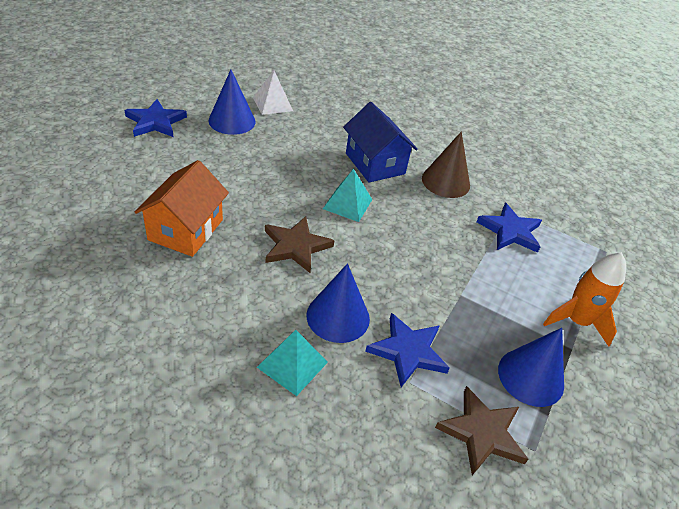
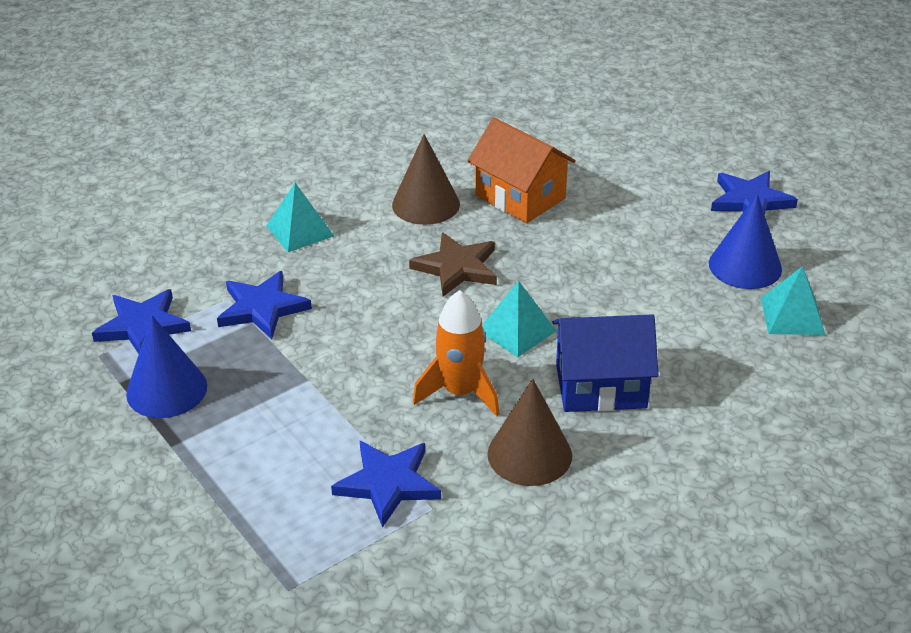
camera: 120 degrees right, 5 degrees down
white pyramid [253,71,293,115] -> turquoise pyramid [761,266,825,335]
blue cone [307,263,370,343] -> none
brown star [435,386,528,475] -> blue star [92,289,191,354]
orange rocket [543,252,626,347] -> orange rocket moved to [413,290,499,416]
none -> brown cone [392,134,460,225]

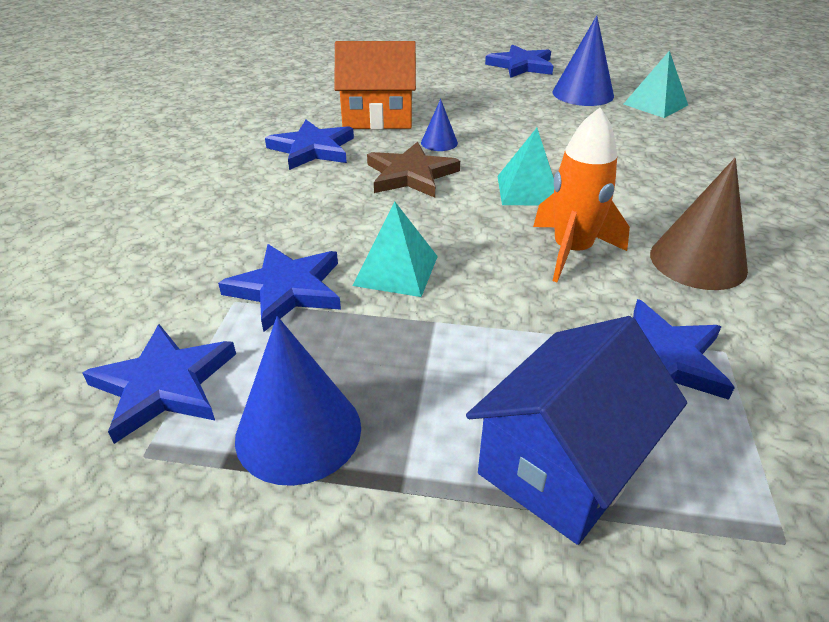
camera: 45 degrees left, 0 degrees up
turquoise pyramid [266,183,334,252] -> turquoise pyramid moved to [352,201,438,297]
brown cone [392,134,460,225] -> blue star [265,120,354,170]
blue house [552,314,659,412] -> blue house moved to [466,316,687,545]
none -> blue cone [421,99,458,151]

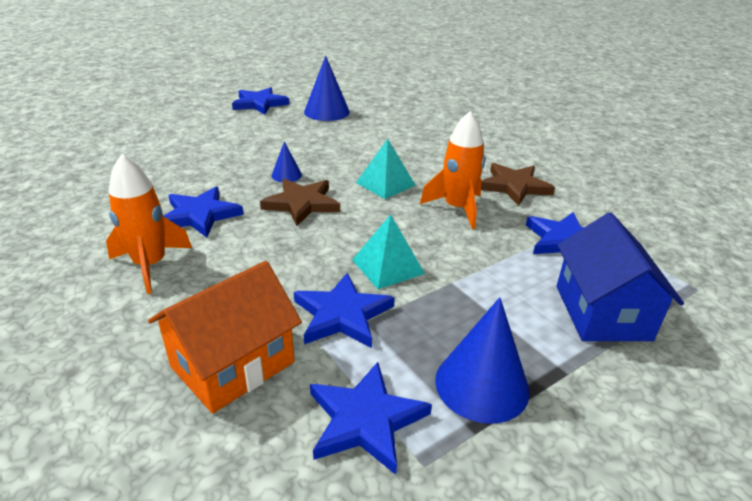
camera: 45 degrees left, 5 degrees down
orange house [334,41,416,129] -> orange house moved to [148,261,302,414]
turquoise pyramid [624,51,688,118] -> none
brown cone [650,158,748,290] -> brown star [481,163,555,206]
none -> orange rocket [106,154,192,294]

